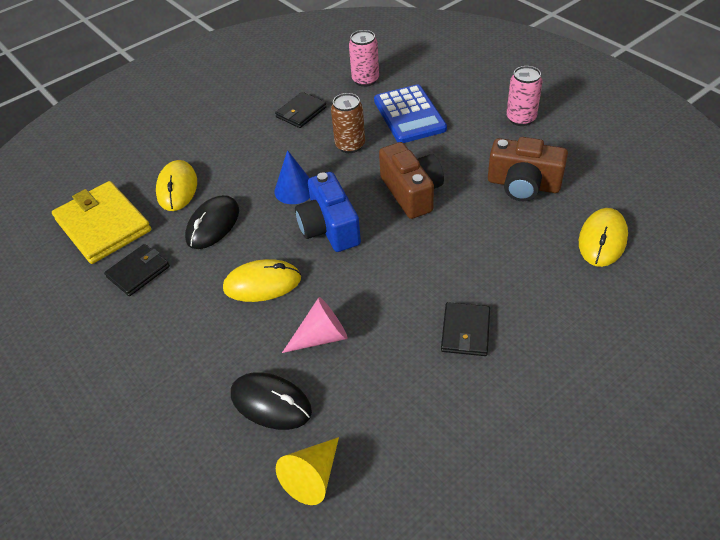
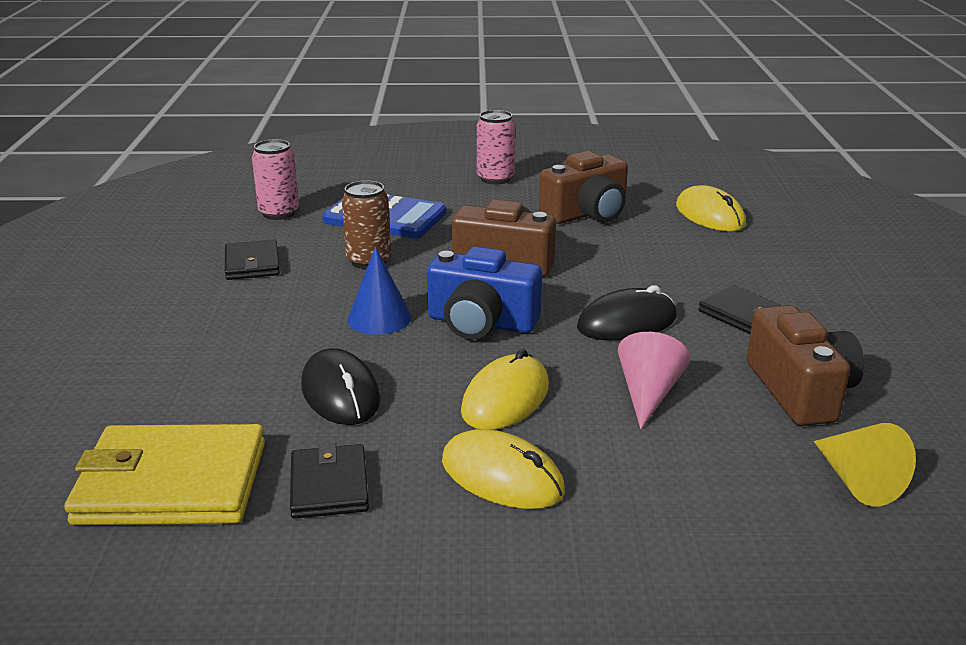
camera: 55 degrees left, 20 degrees down
yellow mouse [156,160,197,211] -> yellow mouse moved to [442,429,565,509]
black mouse [231,372,312,430] -> black mouse moved to [577,285,677,340]
none -> brown camera [747,305,864,426]

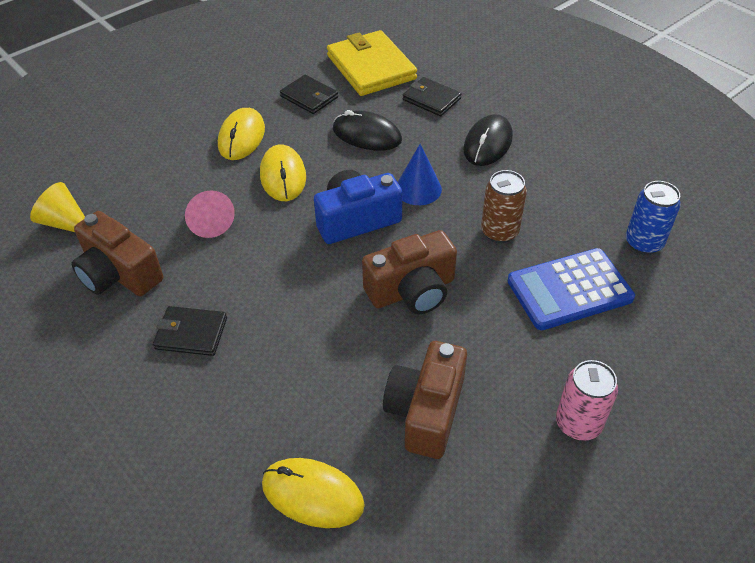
camera: 140 degrees right, 20 degrees up
yellow wallet [64,424,265,525] -> yellow wallet turned 75 degrees counterclockwise [327,30,417,96]
black wallet [225,239,280,280] -> black wallet moved to [403,77,461,116]
pink can [252,139,299,220] -> blue can [626,181,681,255]
yellow mouse [442,429,565,509] -> yellow mouse turned 75 degrees counterclockwise [218,108,265,160]
black mouse [577,285,677,340] -> black mouse moved to [463,114,513,166]

